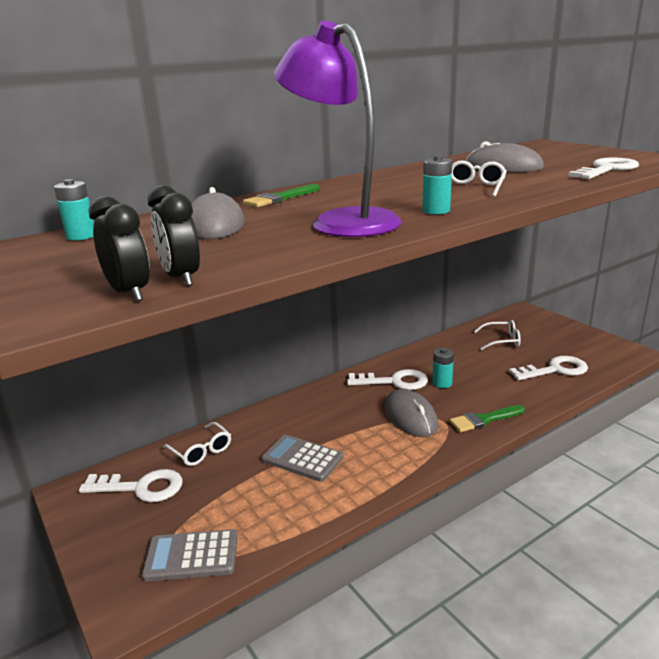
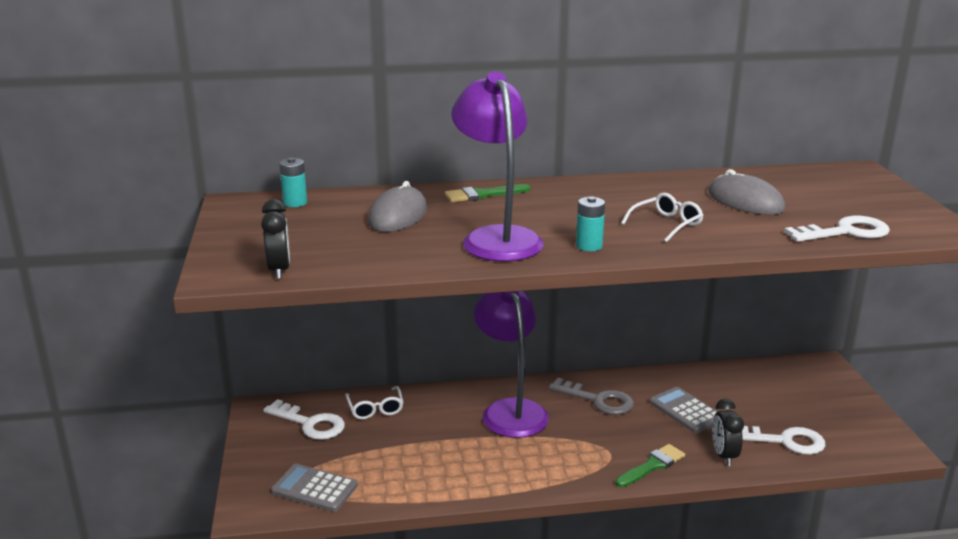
camera: 25 degrees right, 0 degrees up
black clock [147,185,200,286] -> black clock moved to [712,399,744,466]
grey calculator [261,434,343,482] -> grey calculator moved to [649,387,718,433]
white key [347,369,428,390] -> grey key [549,378,634,415]
grey mouse [385,389,439,437] -> none
turquoise battery [432,348,454,388] -> none
green brush [450,405,525,432] -> green brush turned 135 degrees clockwise [616,444,685,487]
white glasses [474,320,521,350] -> none
none -> purple lamp [474,291,549,438]

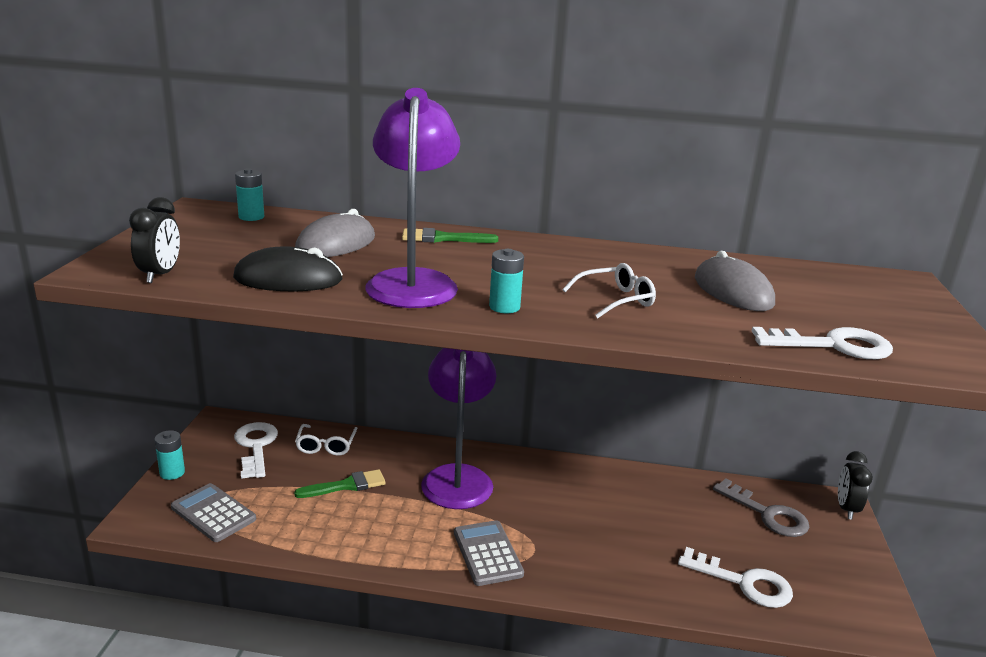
camera: 15 degrees right, 0 degrees up
white key [263,399,345,440] -> white key turned 150 degrees counterclockwise [234,422,278,479]
grey key [549,378,634,415] -> grey key moved to [713,478,809,537]
green brush [616,444,685,487] -> green brush moved to [294,469,386,498]
grey calculator [649,387,718,433] -> grey calculator moved to [454,520,524,586]
black clock [712,399,744,466] -> black clock moved to [838,451,873,520]
none -> turquoise battery [154,430,185,480]
none -> black mouse [233,246,343,291]

